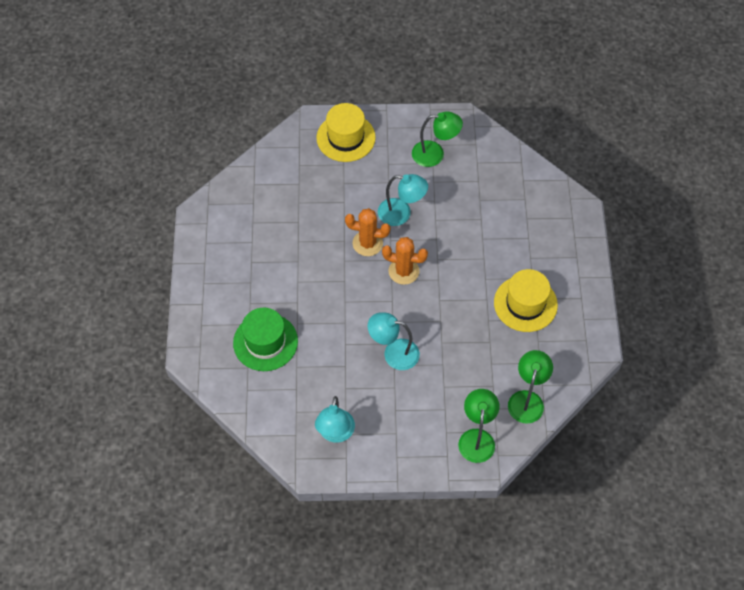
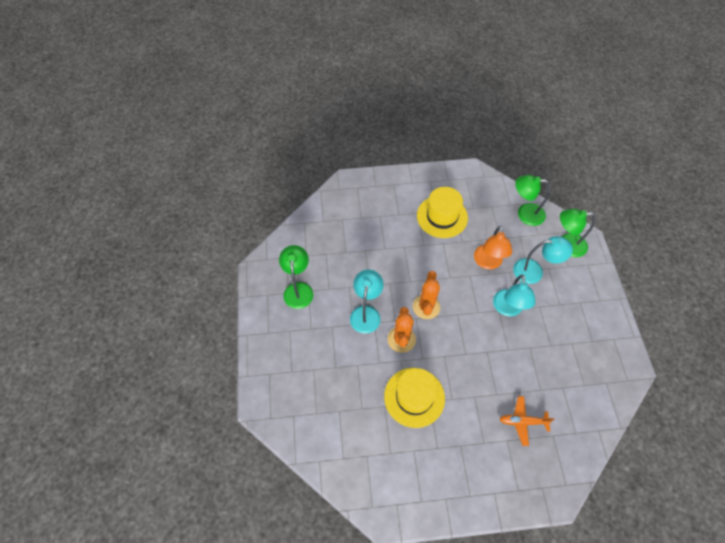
camera: 95 degrees left, 0 degrees up
green hat [233,308,298,371] -> orange plane [499,396,555,446]
turquoise lamp [315,396,355,443] -> turquoise lamp moved to [513,236,573,284]
yellow hat [316,103,376,162] -> yellow hat moved to [384,368,445,428]
none -> orange lamp [474,226,512,269]

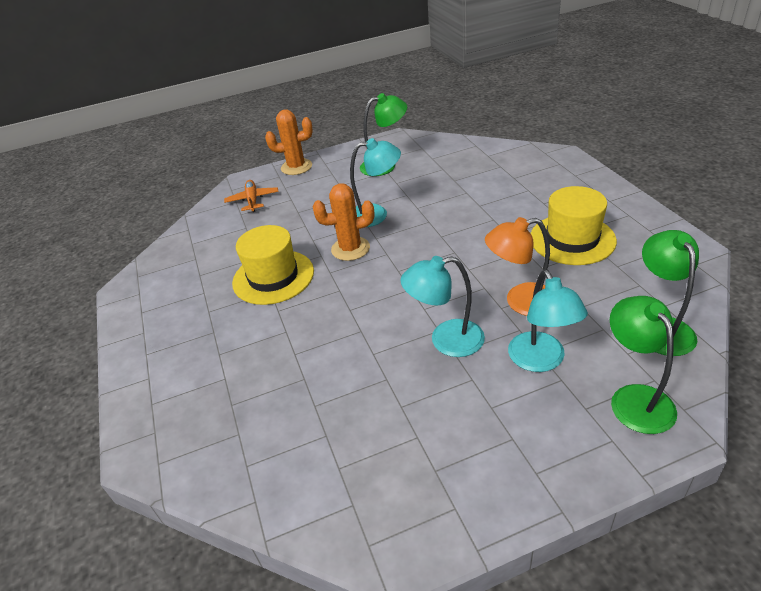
camera: 80 degrees right, 20 degrees down
orange cactus [413,271,440,319] -> orange cactus moved to [265,109,313,175]
orange plane [499,396,555,446] -> orange plane moved to [224,180,279,212]

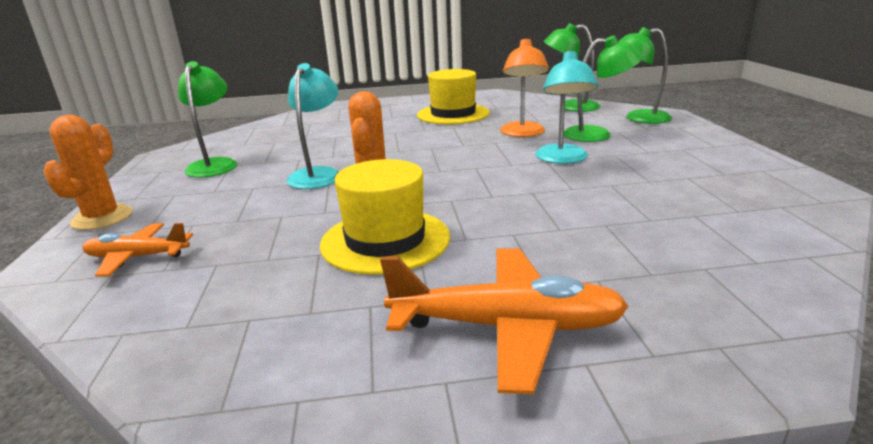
camera: 80 degrees left, 15 degrees down
turquoise lamp [508,270,588,372] -> green lamp [564,35,643,142]
none -> orange plane [380,248,629,394]

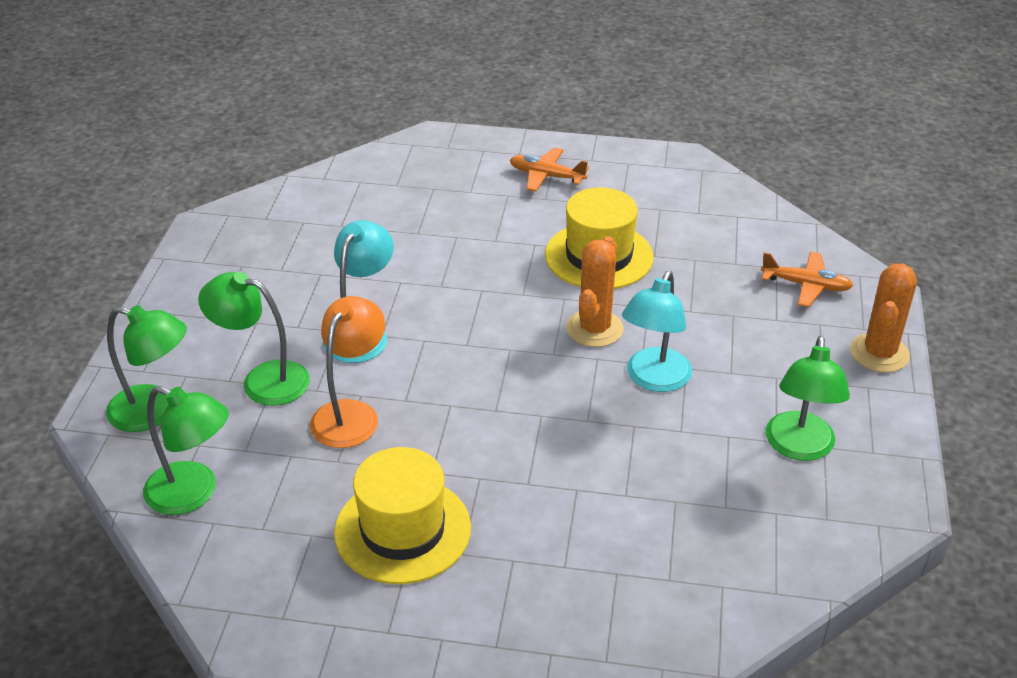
camera: 165 degrees left, 15 degrees up
orange plane [380,248,629,394] -> orange plane [510,148,589,192], size x0.60

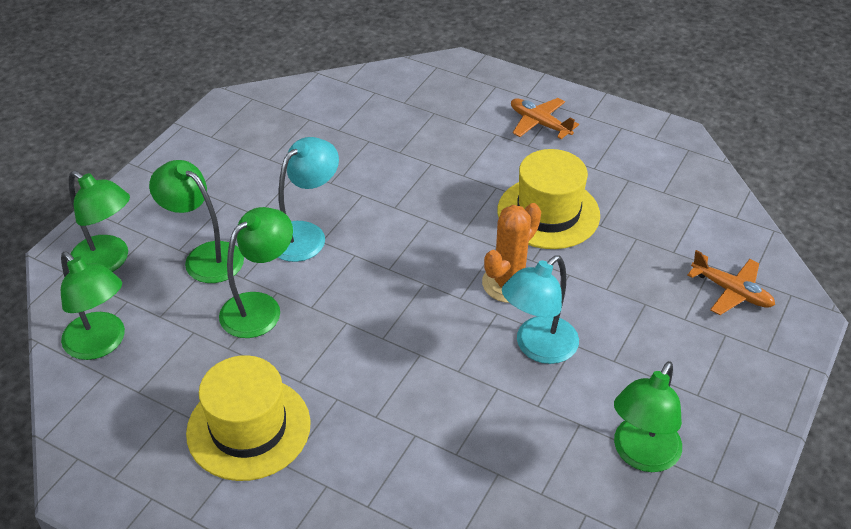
camera: 20 degrees right, 5 degrees up
orange lamp [310,296,385,448] -> green lamp [219,207,293,338]
orange cactus [850,263,917,372] -> none

